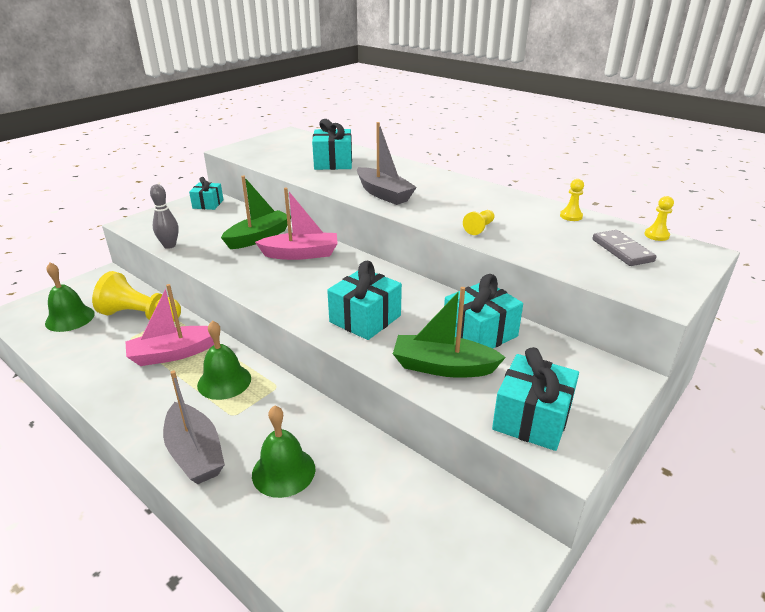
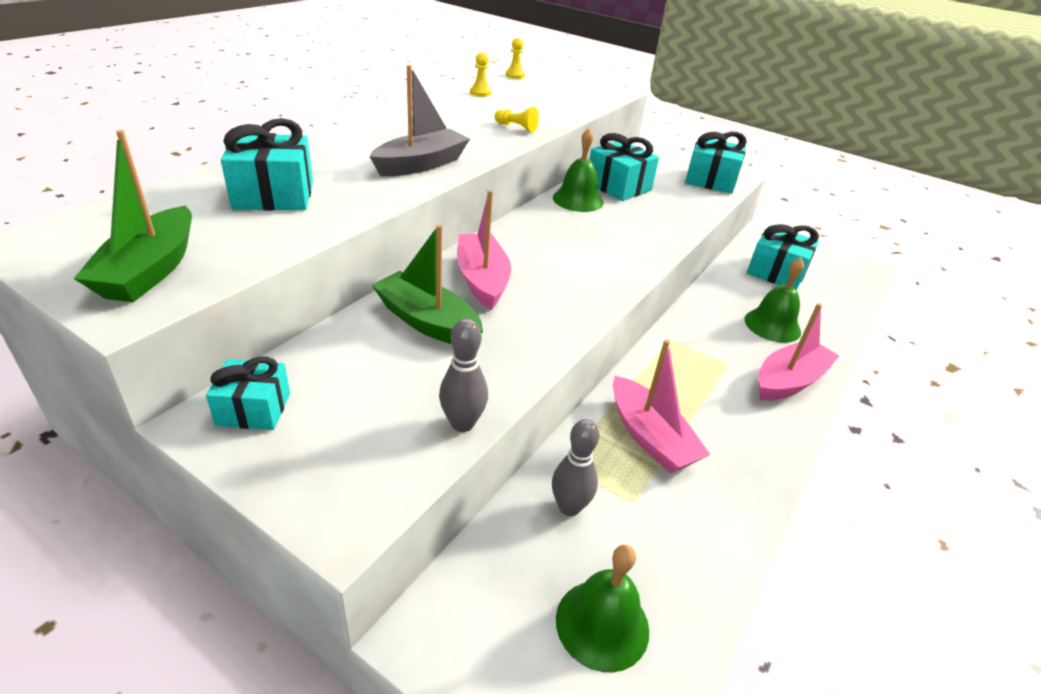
camera: 100 degrees left, 5 degrees up
yellow pawn [92,271,181,322] -> grey bowling pin [552,419,599,516]
grey boat [163,371,225,484] -> pink boat [758,303,839,401]
green bell [197,320,251,400] -> green bell moved to [553,128,603,212]
turquoise gift [327,261,402,340] -> turquoise gift moved to [747,224,819,290]
green boat [393,287,506,378] -> green boat moved to [73,130,192,302]
grey domino [593,230,656,266] -> none

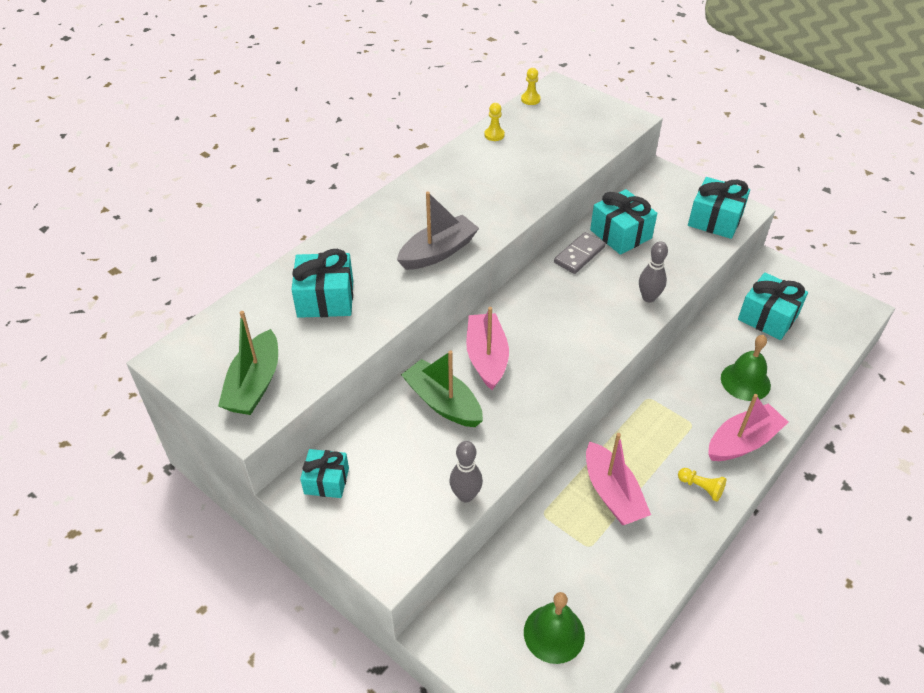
camera: 10 degrees right, 10 degrees up
yellow pawn [494,107,539,132] -> yellow pawn moved to [678,468,726,502]
grey bowling pin [552,419,599,516] -> grey bowling pin moved to [639,241,668,303]
green bell [553,128,603,212] -> grey domino [554,232,606,274]

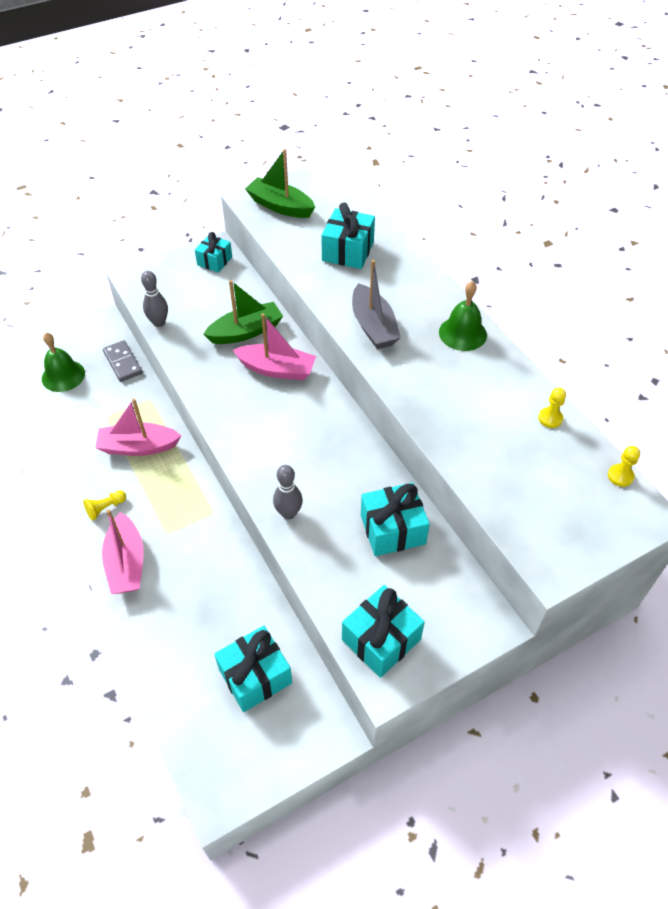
camera: 110 degrees right, 5 degrees up
grey domino [554,232,606,274] -> grey domino moved to [103,340,142,382]
green bell [721,335,771,401] -> green bell moved to [439,281,487,351]

